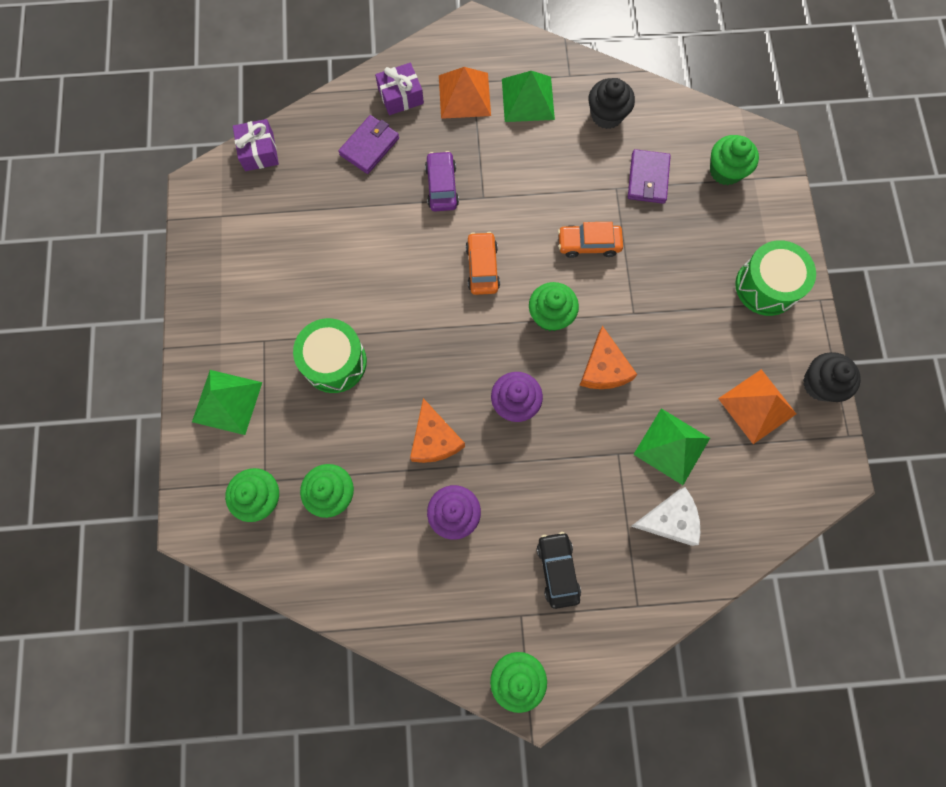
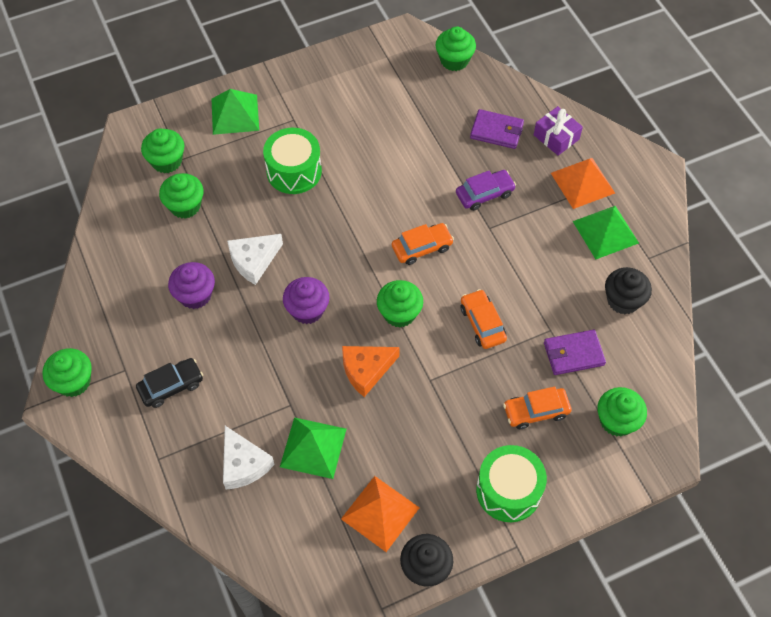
camera: 70 degrees right, 15 degrees down
purple gift [233,119,279,171] -> green cupcake [436,27,476,71]
orange cheese [410,398,465,463] -> white cheese [227,234,283,285]
none -> orange car [503,386,572,429]

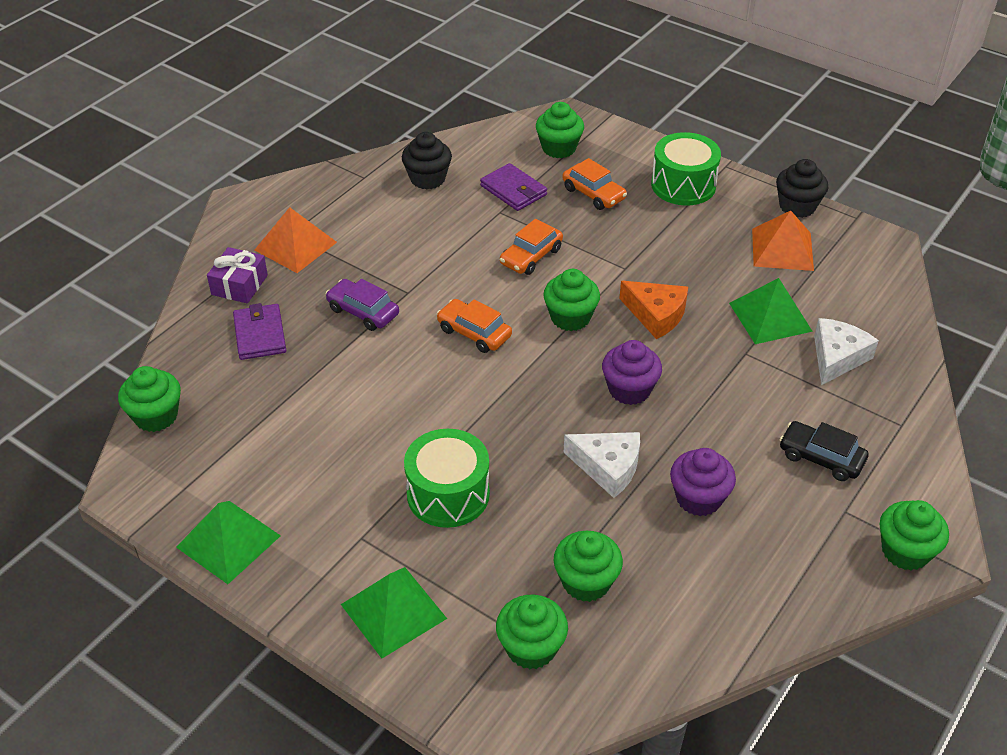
camera: 120 degrees left, 15 degrees down
green pyramid [573,206,639,259] -> green pyramid moved to [176,501,281,584]

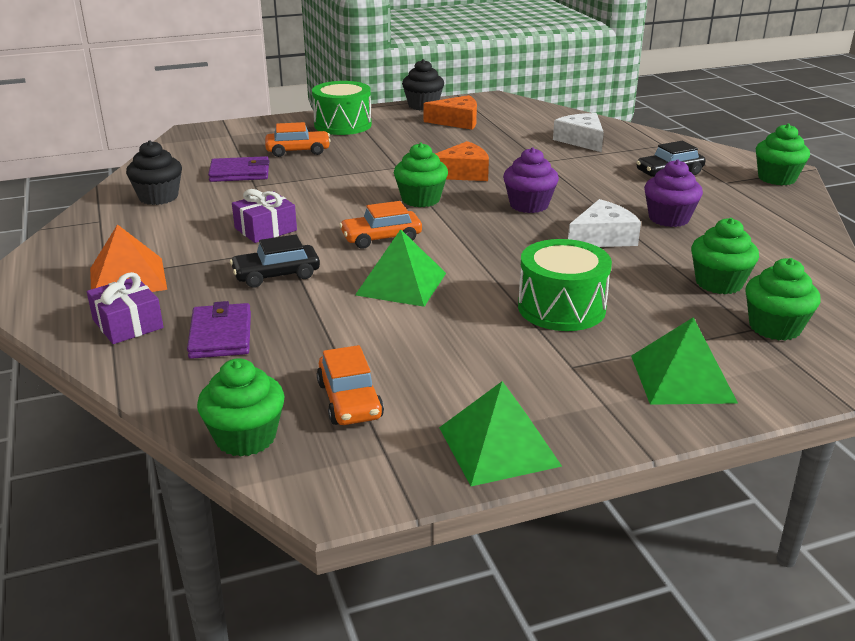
camera: 55 degrees left, 15 degrees down
purple wallet [233,303,286,360] -> purple wallet turned 60 degrees clockwise [187,301,251,359]
purple car [326,279,399,331] -> black car [230,234,320,288]
orange car [500,219,563,275] -> orange car moved to [317,345,384,425]
green cupcake [536,102,584,158] -> none
green pyramid [729,278,813,344] -> green pyramid moved to [355,229,446,307]
orange pyramid [752,211,814,271] -> orange cheese [424,95,477,130]
none -> purple gift [232,189,297,243]

